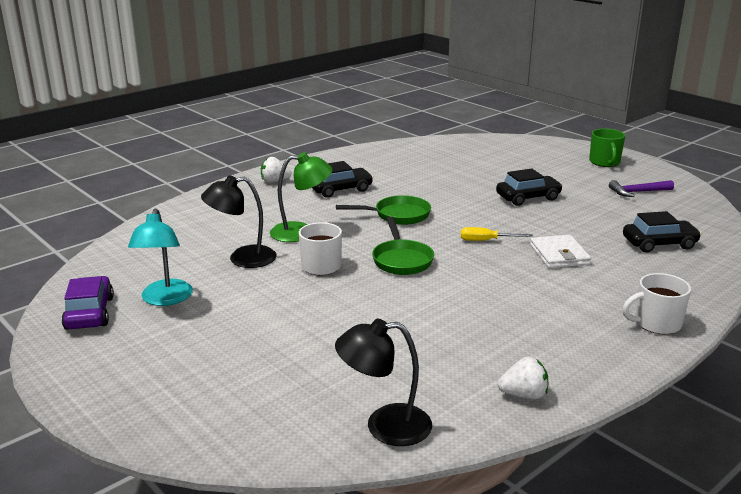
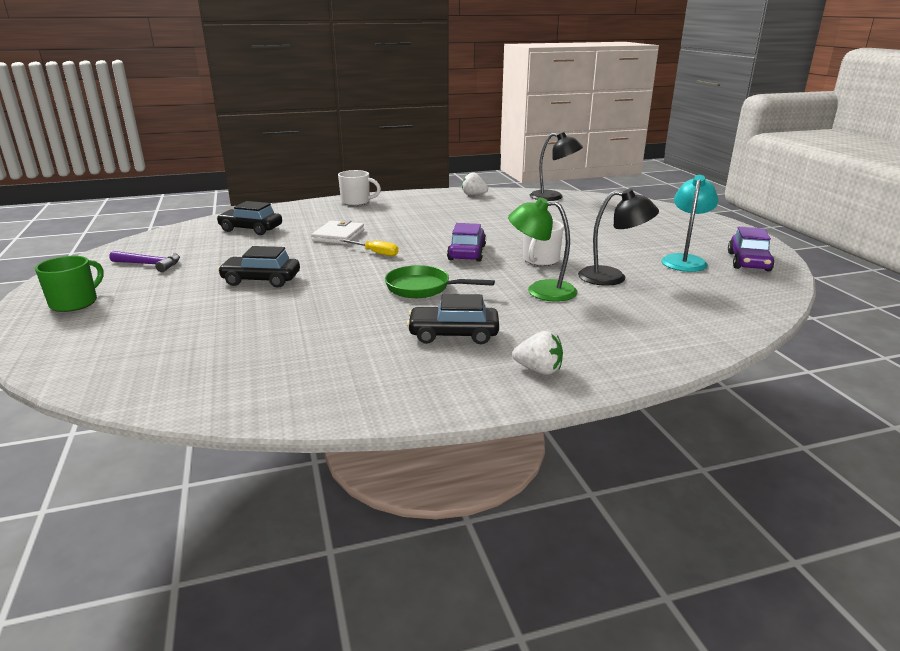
camera: 155 degrees left, 0 degrees up
green pan [372,216,434,275] -> purple car [447,223,486,262]

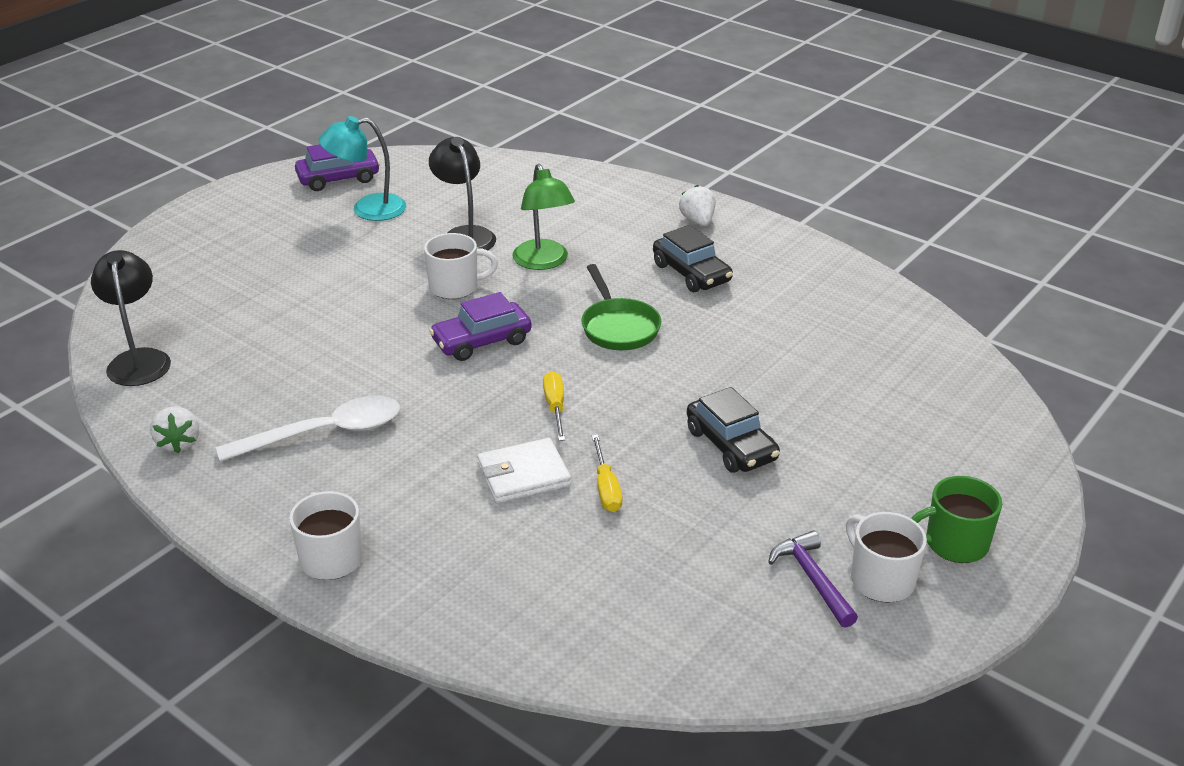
camera: 125 degrees left, 10 degrees up
black car [217,201,282,235] -> none
none -> white spoon [216,396,400,462]
none -> yellow screwdriver [592,435,622,512]
none -> white mug [846,512,927,603]

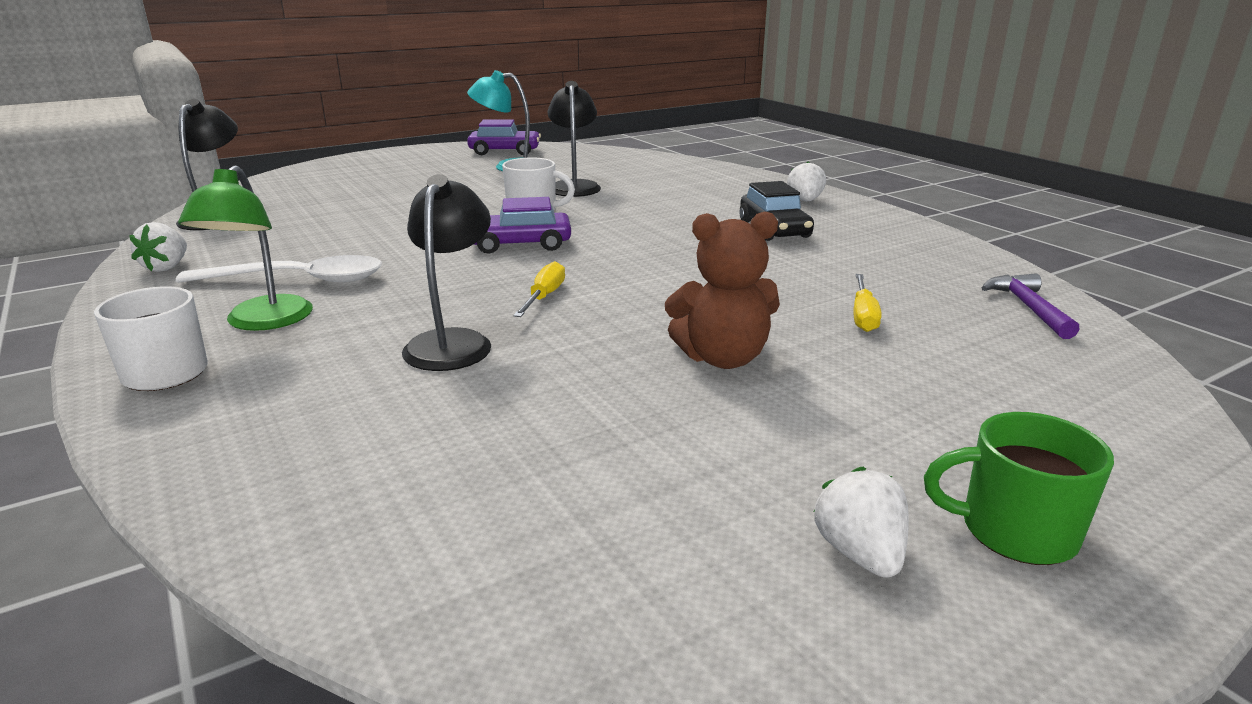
camera: 20 degrees right, 10 degrees down
white wallet [477,438,571,503] -> black lamp [402,174,491,371]
green lamp [512,164,575,270] -> green lamp moved to [178,165,313,331]
green pan [581,264,661,350] -> none
yellow screwdriver [592,435,622,512] -> yellow screwdriver moved to [853,274,882,332]
black car [687,387,780,473] -> brown teddy bear [665,211,780,369]
purple hammer [768,531,858,628] -> purple hammer moved to [982,273,1080,339]
white mug [846,512,927,603] -> white strawberry [814,467,909,578]

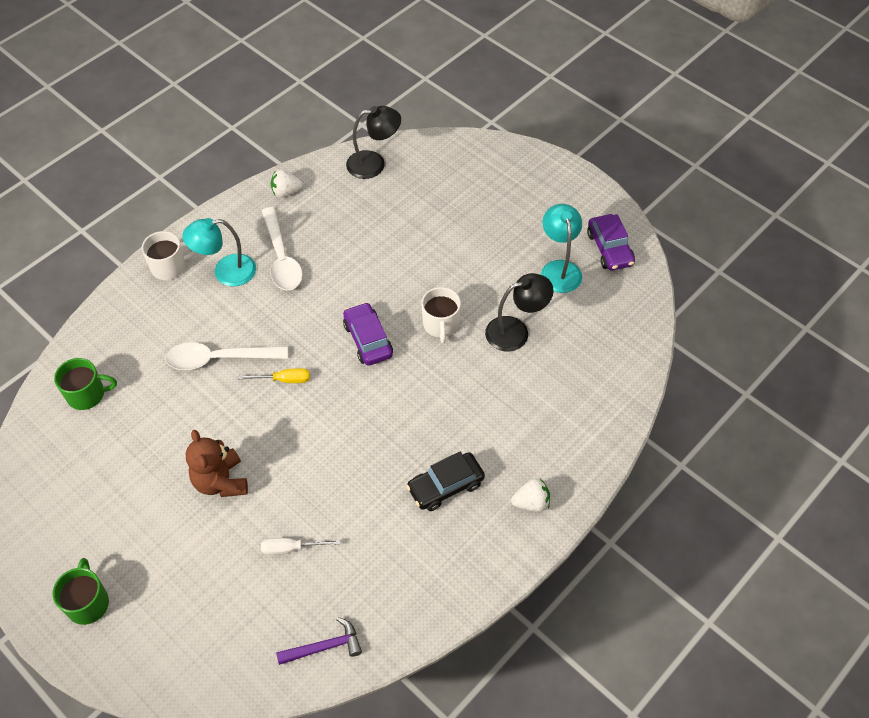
camera: 75 degrees right, 30 degrees up
green lamp [178,165,313,331] -> turquoise lamp [182,218,256,287]
black lamp [402,174,491,371] -> white spoon [165,342,288,370]
white strawberry [814,467,909,578] -> none
yellow screwdriver [853,274,882,332] -> white screwdriver [261,538,340,555]
none -> green mug [54,358,117,410]

